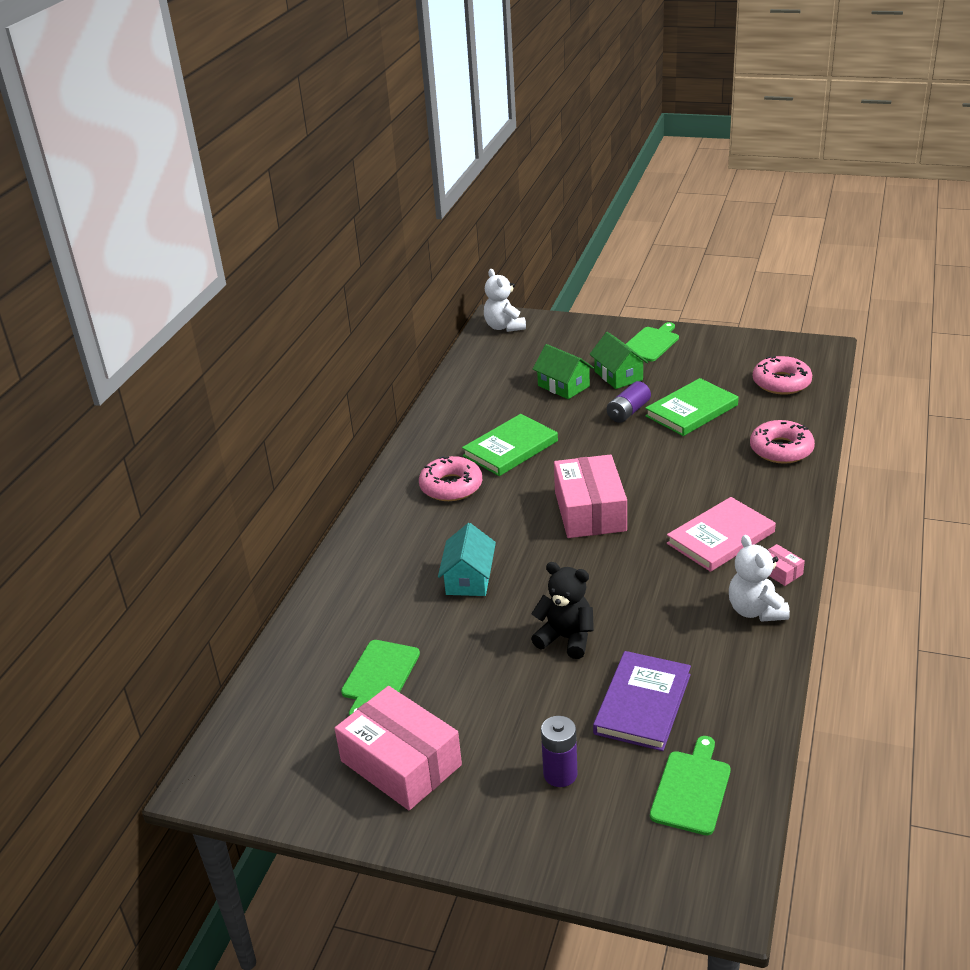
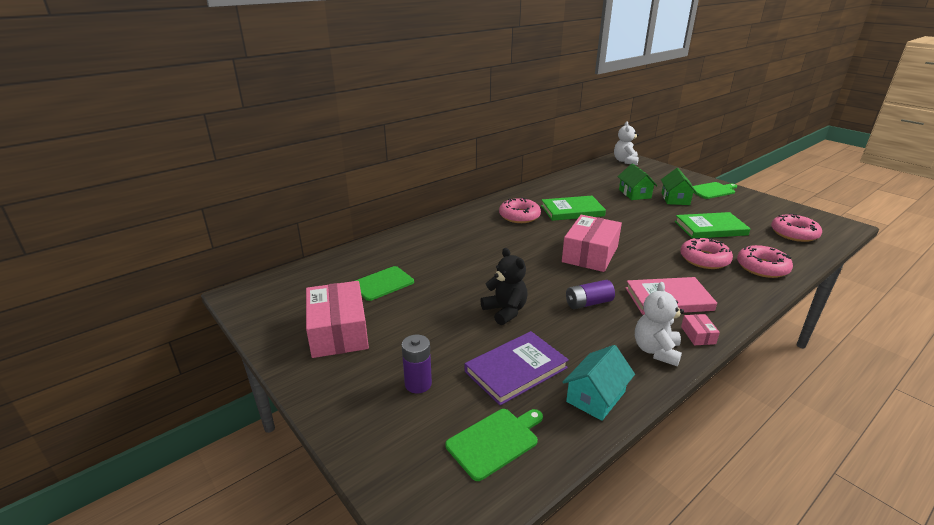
camera: 30 degrees right, 5 degrees down
turquoise house [438,523,496,596] -> turquoise house moved to [563,345,635,421]
purple battery [607,381,651,423] -> purple battery moved to [566,280,615,309]
none -> pink donut [680,238,733,269]

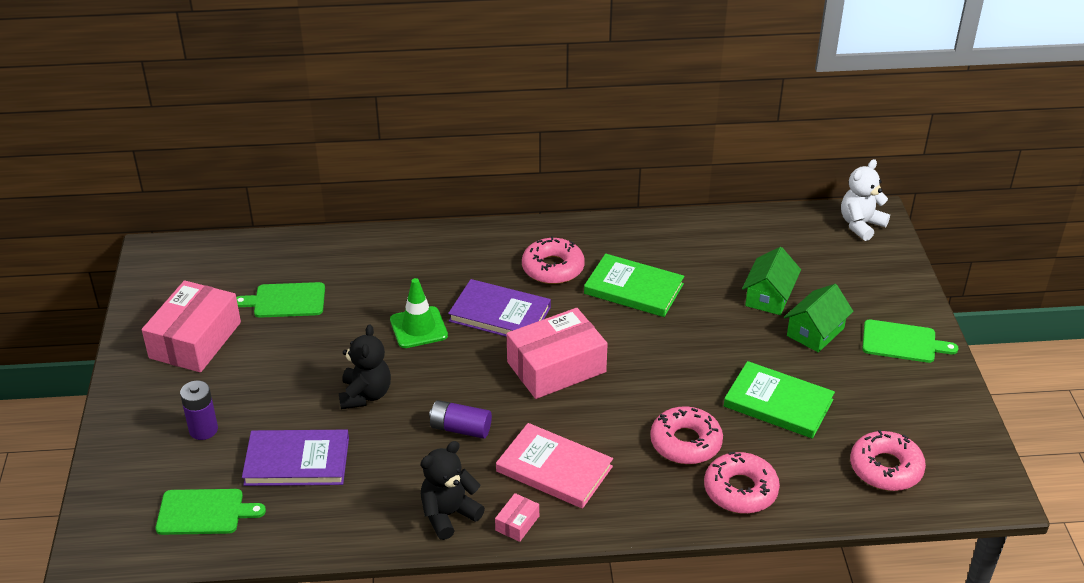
camera: 35 degrees right, 10 degrees up
turquoise house [563,345,635,421] -> none
white teddy bear [635,282,684,366] -> black teddy bear [421,441,485,540]
none -> green traffic cone [390,278,448,348]
none -> purple book [448,279,551,337]

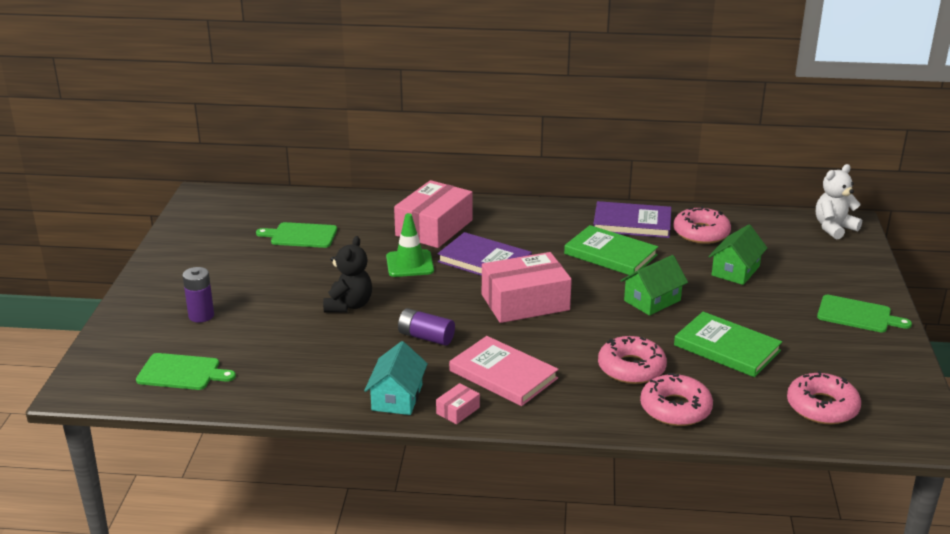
camera: 10 degrees right, 10 degrees down
pink box [142,280,241,372] -> pink box moved to [394,180,473,248]
purple book [242,430,349,486] -> purple book moved to [593,201,671,238]
black teddy bear [421,441,485,540] -> turquoise house [364,341,428,415]
pink donut [522,236,585,284] -> pink donut moved to [673,206,731,244]
green house [784,284,853,352] -> green house moved to [620,255,688,316]

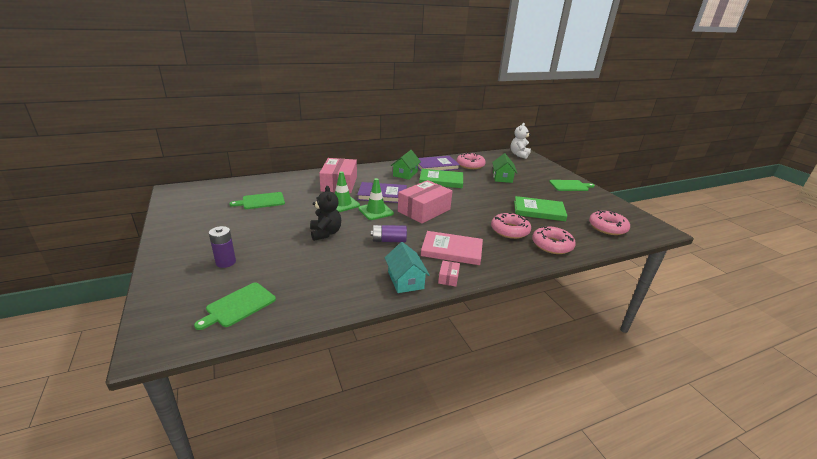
camera: 30 degrees left, 0 degrees up
green cutting board [136,353,236,390] -> green cutting board turned 150 degrees clockwise [194,282,276,330]
green house [620,255,688,316] -> green house moved to [391,150,421,180]
none -> green traffic cone [358,178,394,220]

